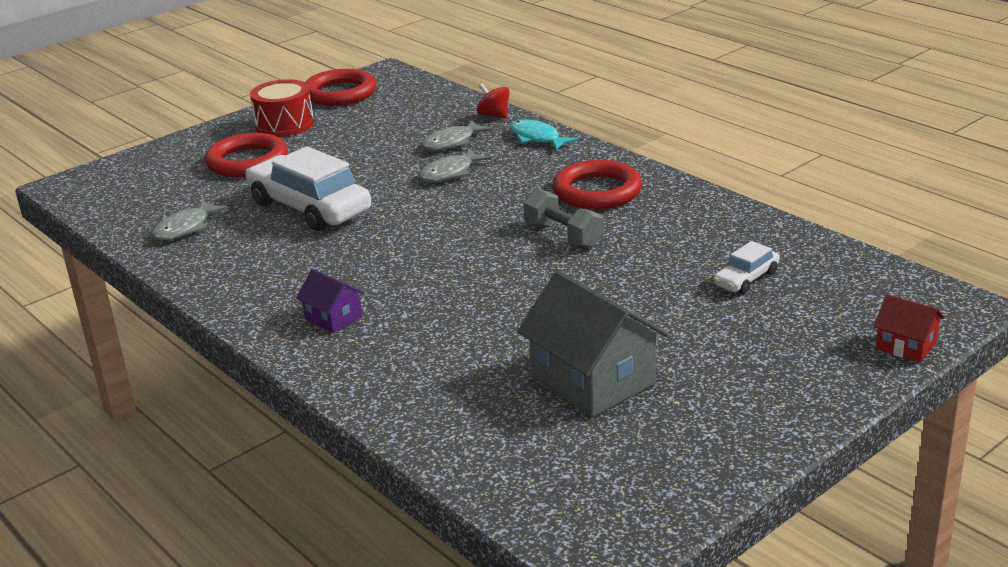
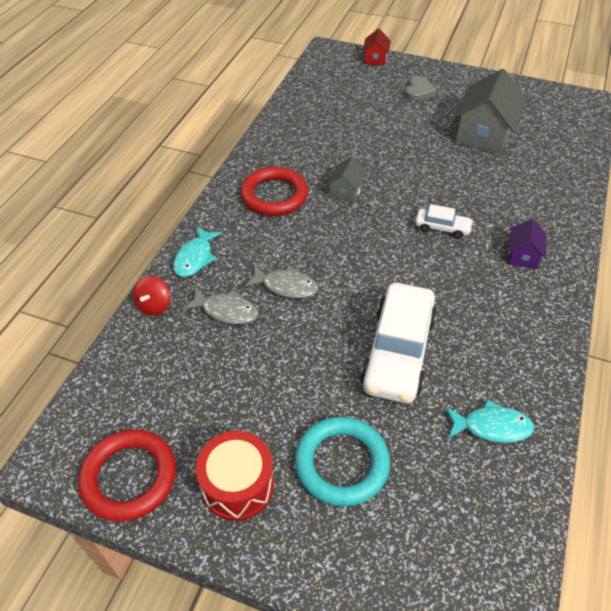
camera: 120 degrees left, 20 degrees up
grey fish [151,200,228,241] -> turquoise fish [446,400,534,443]
red ring [205,133,288,177] -> turquoise ring [295,416,390,507]
grey dumbbell [524,189,604,248] -> grey house [327,157,367,203]
white car [713,241,780,294] -> white car moved to [415,204,473,239]
none -> grey heart [405,76,437,101]

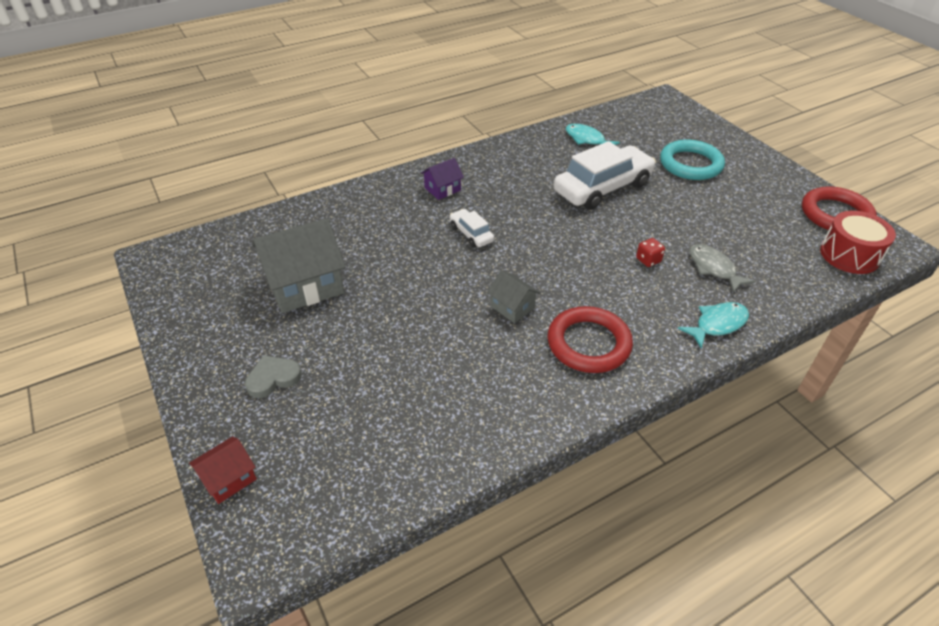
camera: 140 degrees left, 5 degrees down
red spinning top [133,276,170,316] -> none
red drum [196,431,274,521] -> red drum moved to [820,211,896,274]
grey fish [244,265,318,298] -> red dice [636,238,665,267]
grey house [327,157,367,203] -> grey house turned 75 degrees clockwise [487,271,540,323]

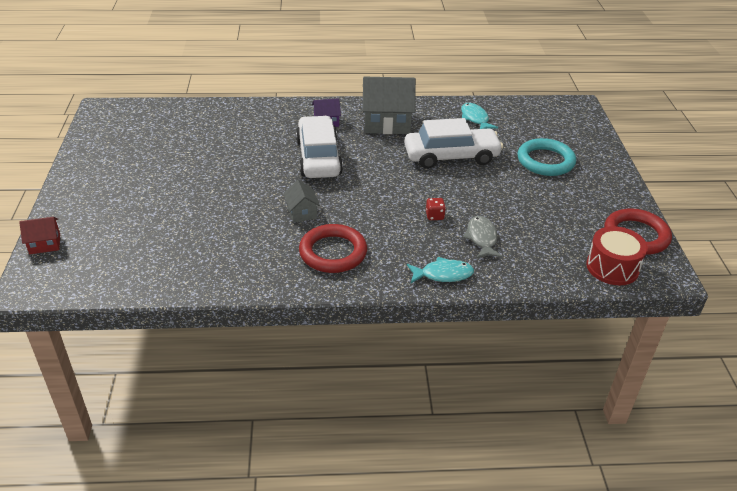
camera: 25 degrees right, 5 degrees down
grey heart [245,355,302,398] -> none
grey house [252,218,345,313] -> grey house moved to [363,77,416,134]
white car [450,209,495,247] -> white car [296,116,343,178], size x2.09

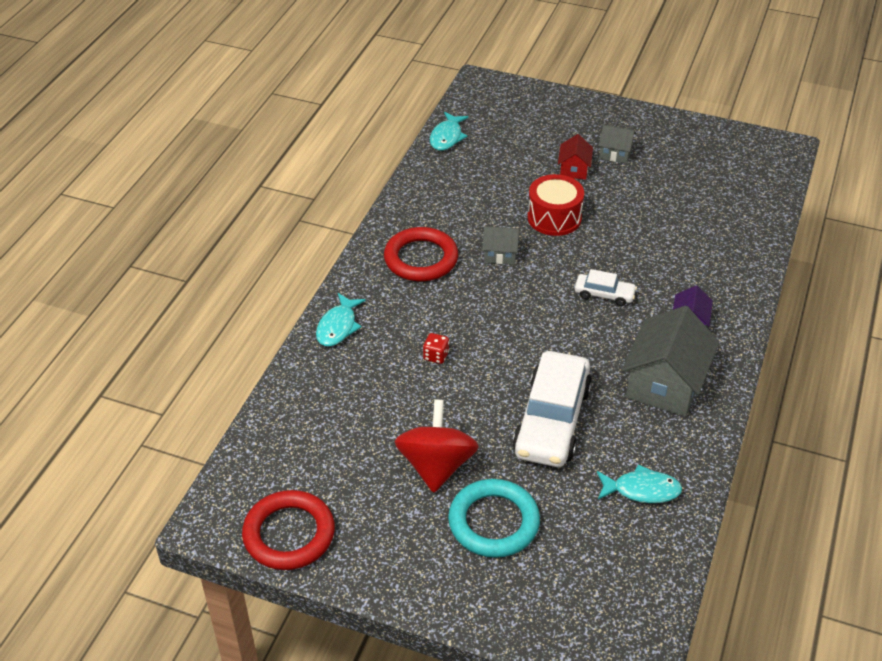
camera: 115 degrees right, 5 degrees up
red house [19,217,60,254] -> red house moved to [558,134,593,180]
white car [296,116,343,178] -> white car [575,269,637,306], size x0.48
grey fish [463,216,503,258] -> none
red drum [586,226,648,285] -> red drum moved to [528,174,584,236]
none -> red spinning top [394,400,479,493]
none -> turquoise fish [430,112,469,151]
none -> grey house [598,125,636,164]

